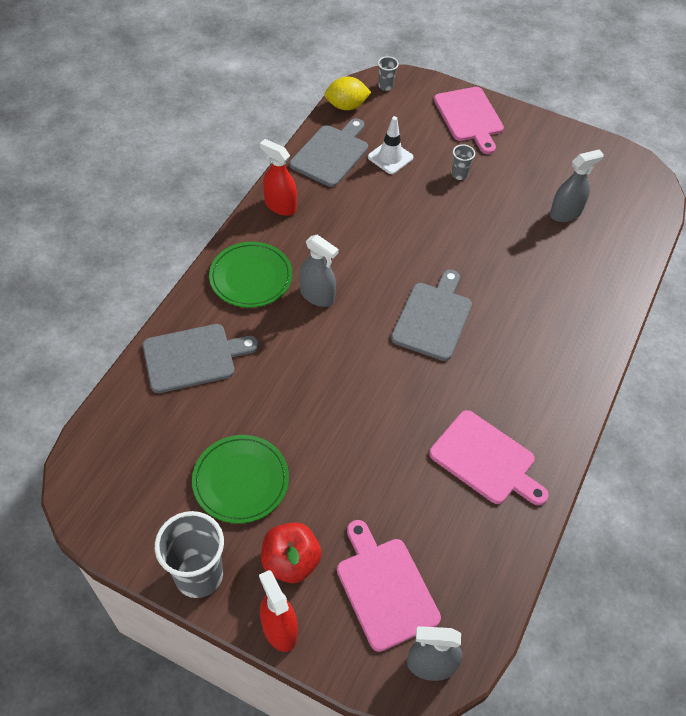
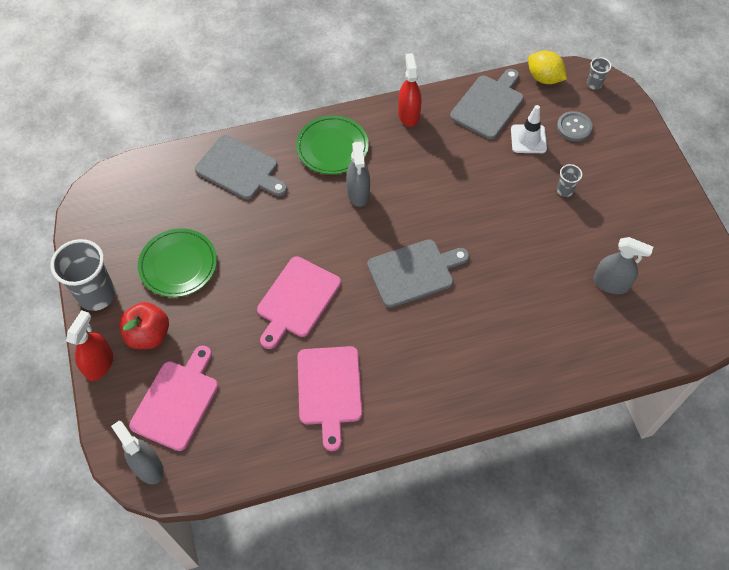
camera: 50 degrees right, 5 degrees up
grey cutting board [290,118,368,187] -> grey cutting board turned 45 degrees counterclockwise [450,69,524,139]
pink cutting board [434,87,504,154] -> pink cutting board moved to [257,256,341,349]
none -> grey button [557,111,593,141]

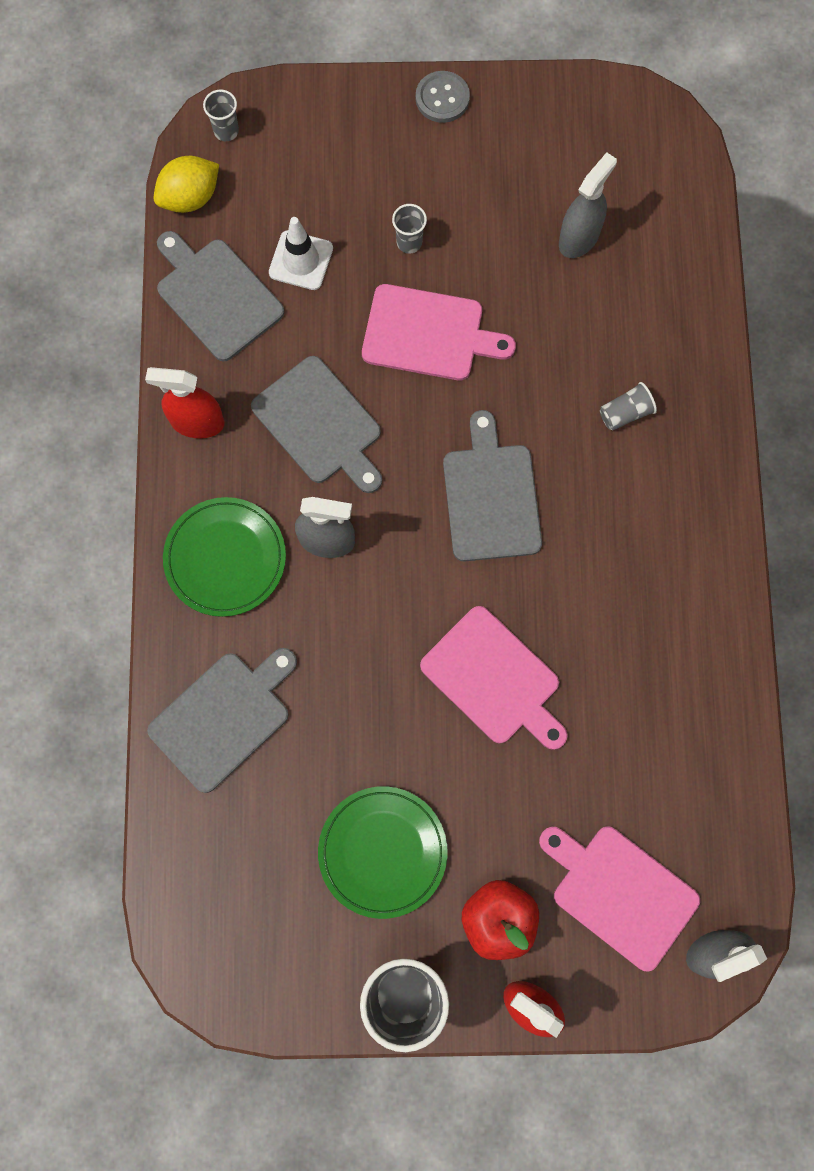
camera: 75 degrees left, 15 degrees up
pink cutting board [297,346,362,451] -> pink cutting board moved to [362,284,516,380]
grey button [557,111,593,141] -> grey button moved to [416,71,470,123]
none -> grey cutting board [251,356,382,493]
none -> grey cup [600,382,657,431]

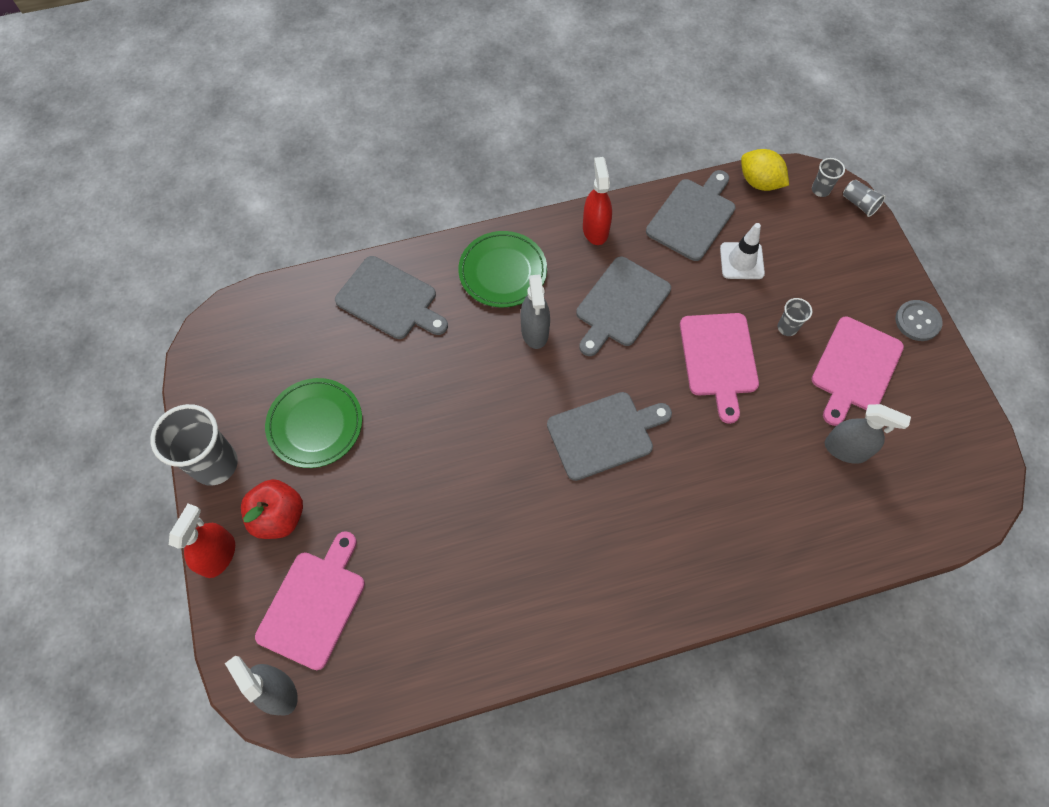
camera: 75 degrees right, 10 degrees down
pink cutting board [420,606,568,750] -> pink cutting board moved to [812,316,904,426]
grey cup [600,382,657,431] -> grey cup moved to [843,180,886,217]

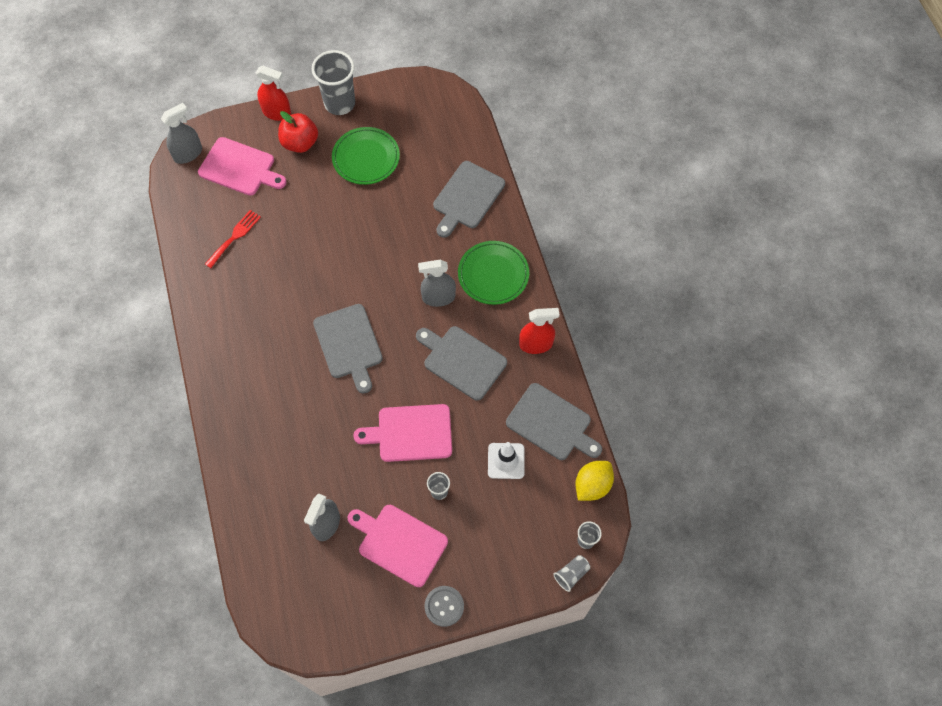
camera: 90 degrees right, 0 degrees up
none -> red fork [205,210,261,268]

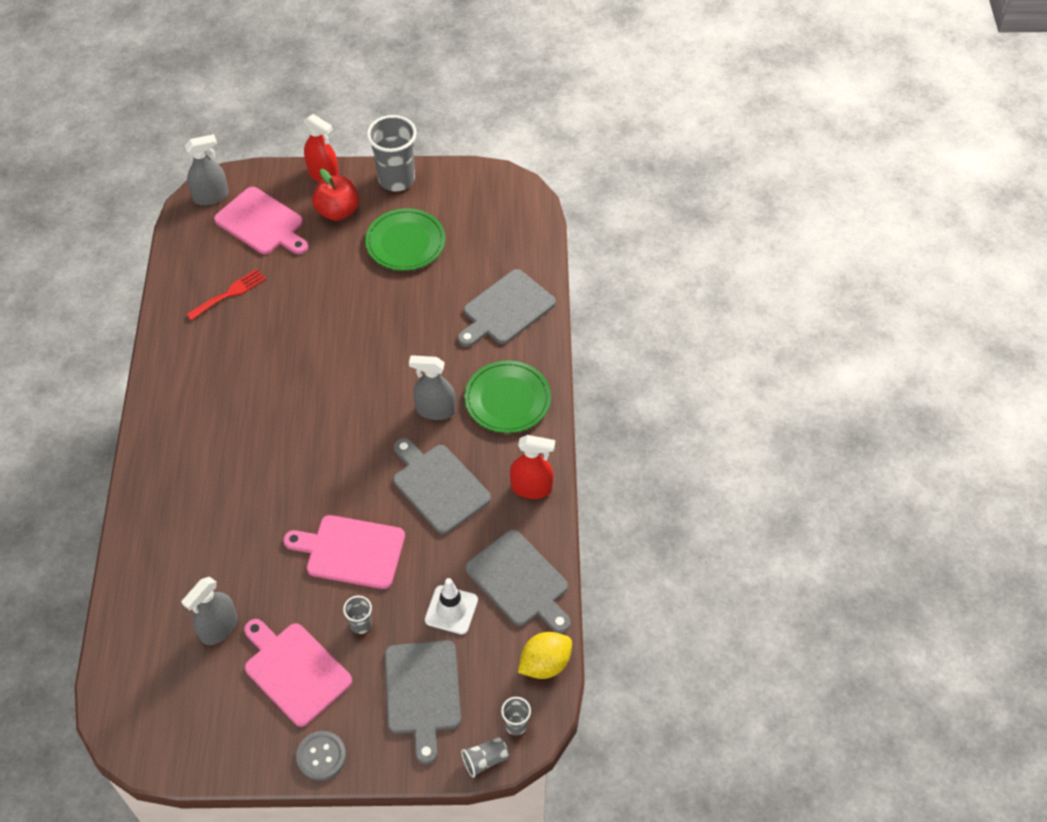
camera: 15 degrees right, 10 degrees down
grey cutting board [313,304,383,394] -> grey cutting board moved to [385,640,461,764]

